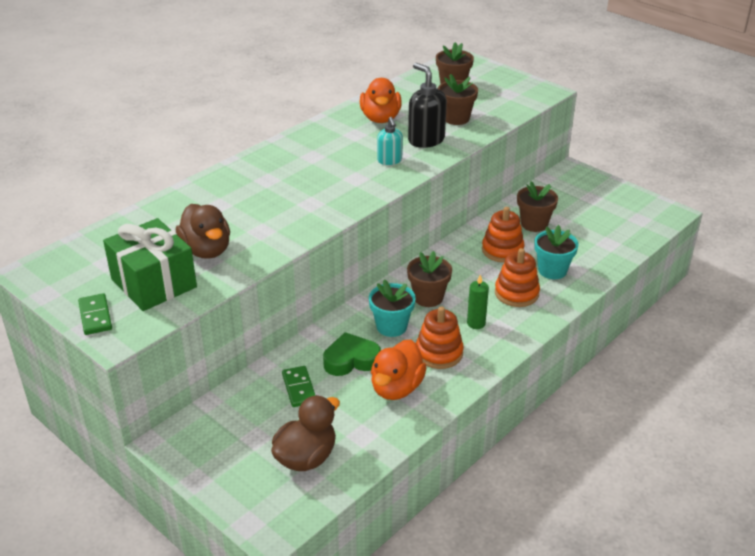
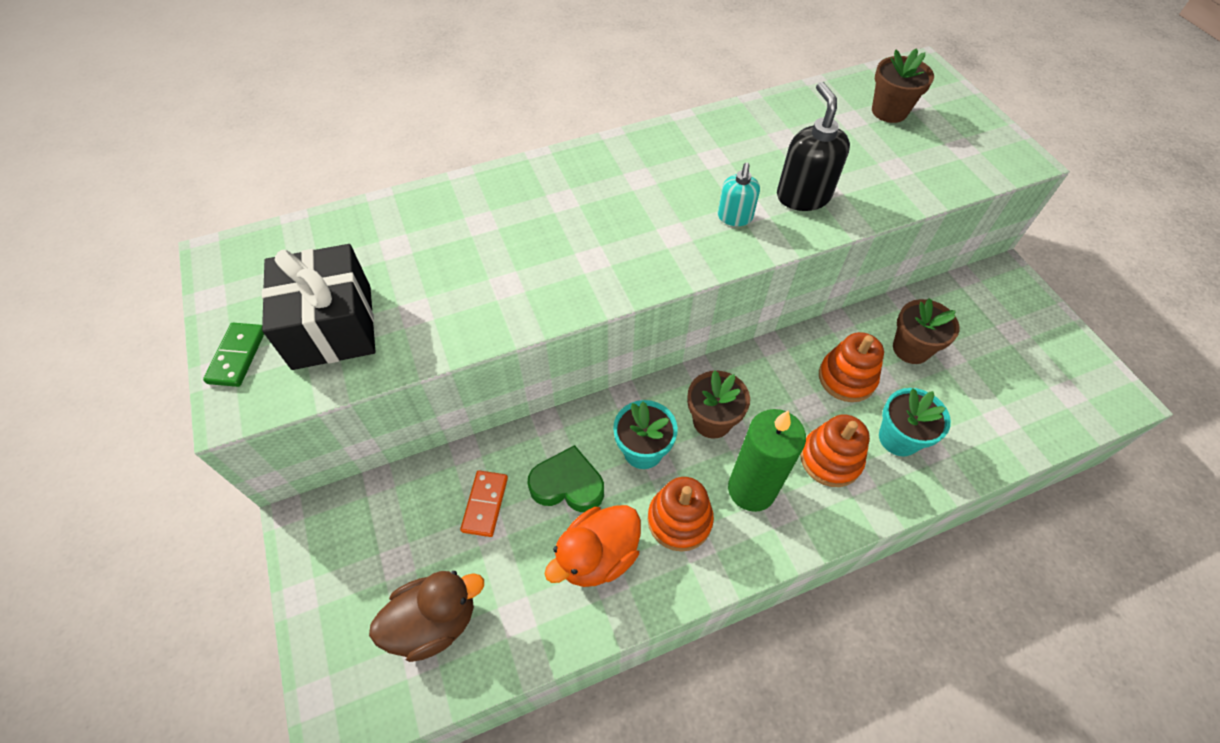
camera: 25 degrees right, 20 degrees up
green gift [103,218,197,311] -> black gift [262,244,375,370]
brown duck [176,204,230,259] -> none
green domino [282,366,316,407] -> orange domino [460,470,508,537]
orange duck [360,78,402,123] -> none
brown flower pot [438,74,478,125] -> none
green candle [467,275,489,329] -> green candle [728,409,806,512], size x1.91

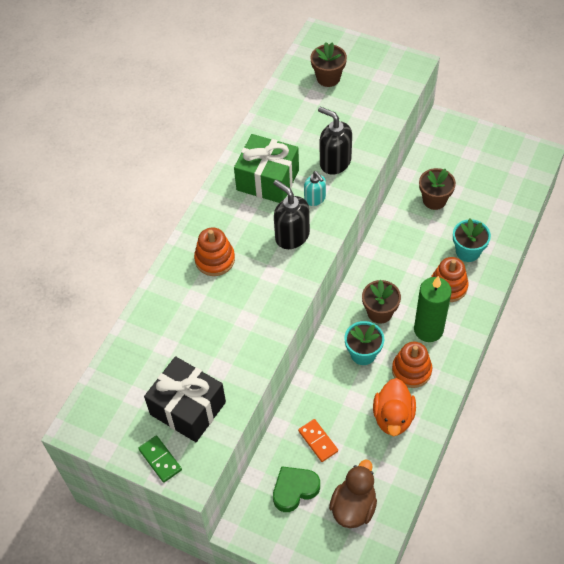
camera: 40 degrees left, 0 degrees up
green heart [528,445,604,512] -> green heart moved to [273,466,320,512]
orange stacking toy [819,332,884,402] -> orange stacking toy moved to [194,228,235,276]
none -> green gift [234,134,299,203]
none -> black soap dispenser [273,180,310,249]

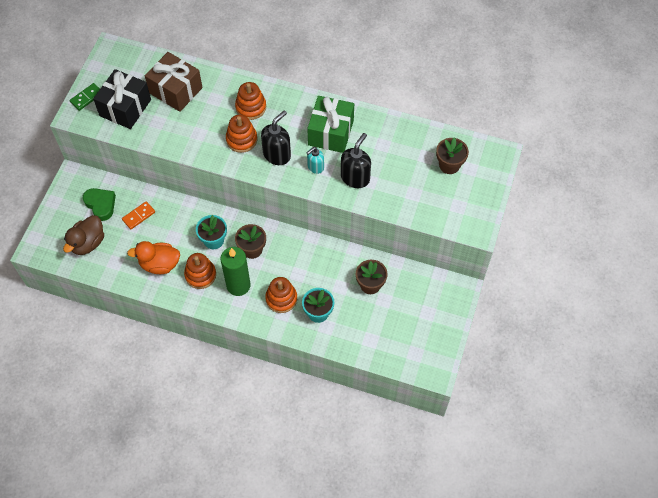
camera: 80 degrees right, 5 degrees up
brown duck [329,460,377,528] -> brown duck turned 105 degrees clockwise [63,215,104,255]
none -> brown gift [145,52,203,112]
none -> orange stacking toy [226,115,257,153]

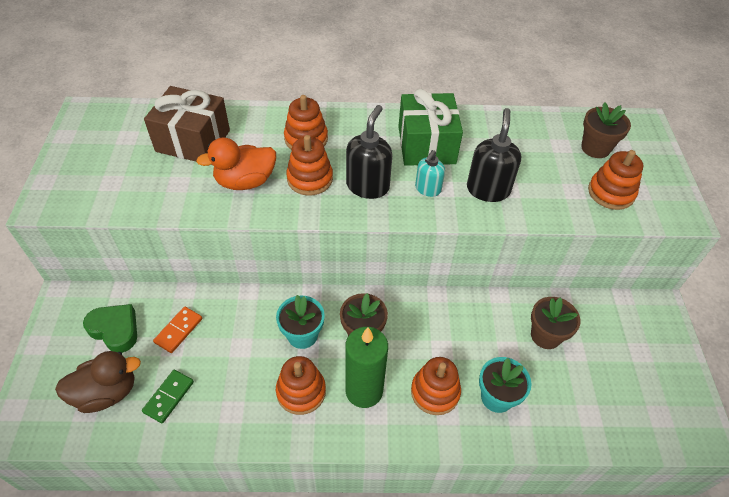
camera: 20 degrees left, 10 degrees down
brown duck [63,215,104,255] -> brown duck turned 120 degrees counterclockwise [55,351,141,413]
green domino [70,83,100,111] -> green domino moved to [142,370,194,423]
black gift [93,69,151,129] -> none
orange duck [127,241,180,274] -> orange duck moved to [196,138,276,190]
none -> orange stacking toy [588,150,643,210]

